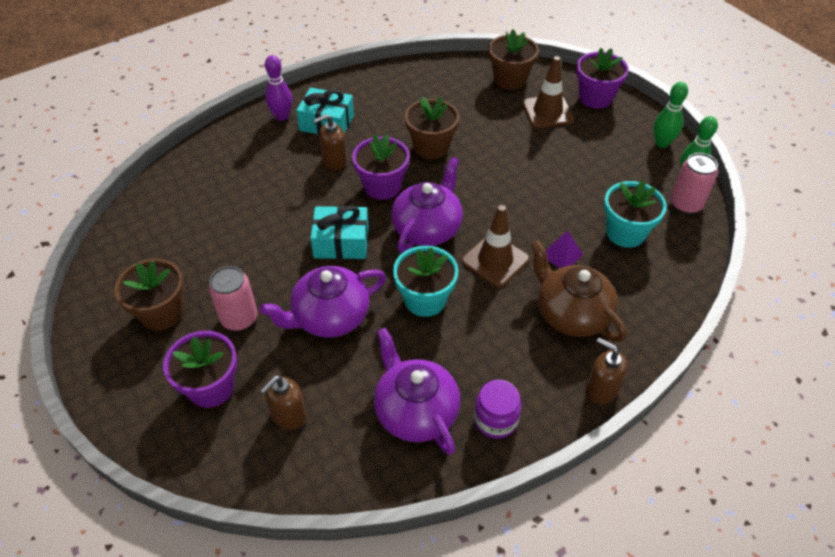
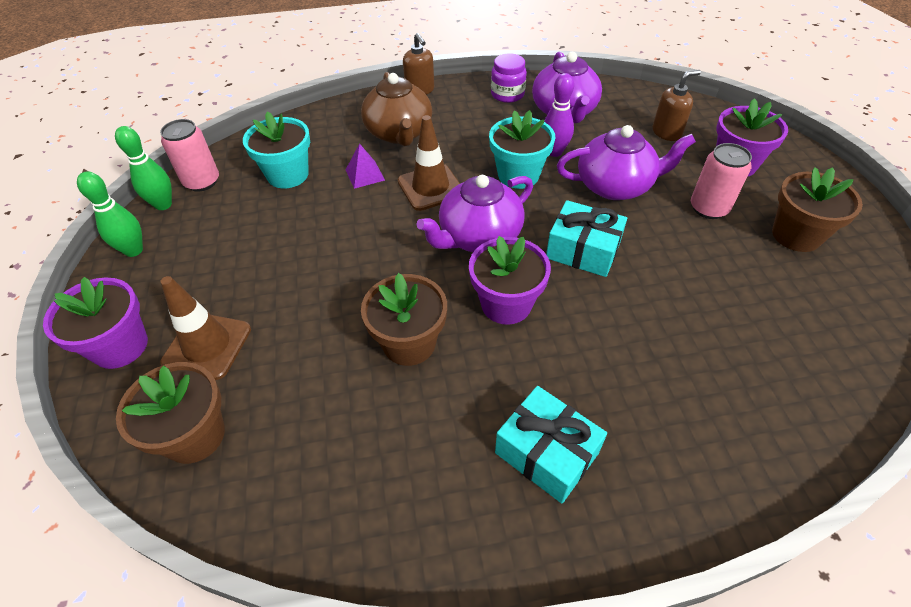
camera: 155 degrees left, 0 degrees up
purple bowling pin [265,55,292,121] -> purple bowling pin moved to [544,73,574,157]
brown soap dispenser [313,114,347,170] -> none

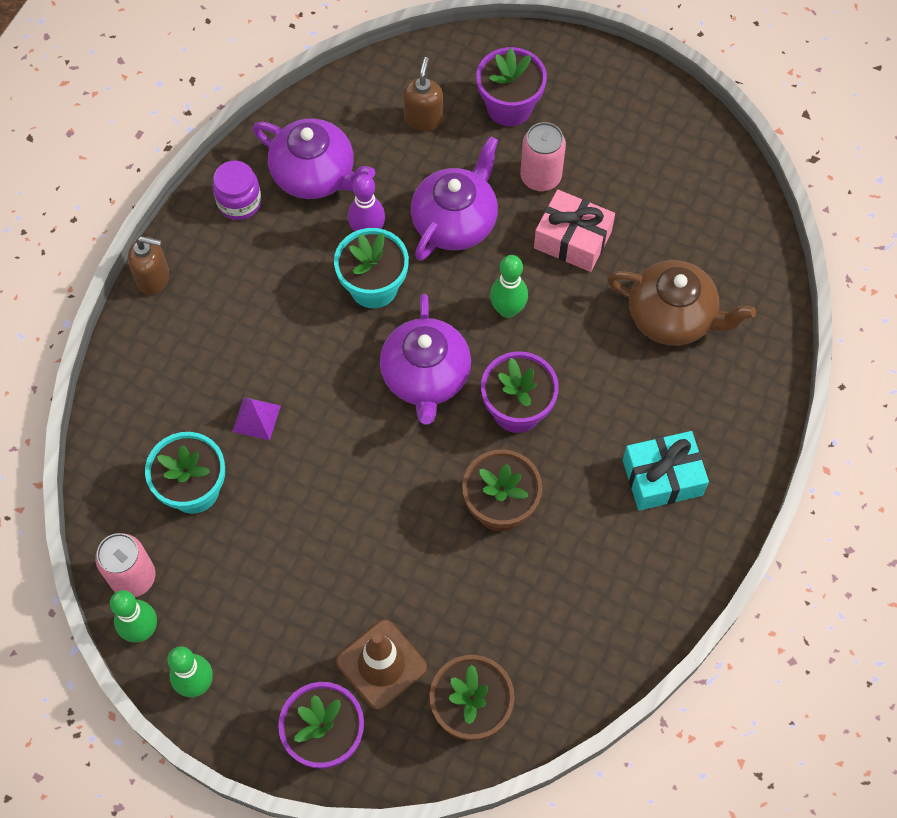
camera: 55 degrees left, 15 degrees up
brown teapot [361,72,432,146] -> brown teapot moved to [607,260,756,346]
brown traffic cone [398,115,460,211] -> none
turquoise gift [546,200,627,277] -> green bowling pin [490,255,528,318]
brown flower pot [772,167,863,252] -> none
none -> pink gift [534,190,615,272]

